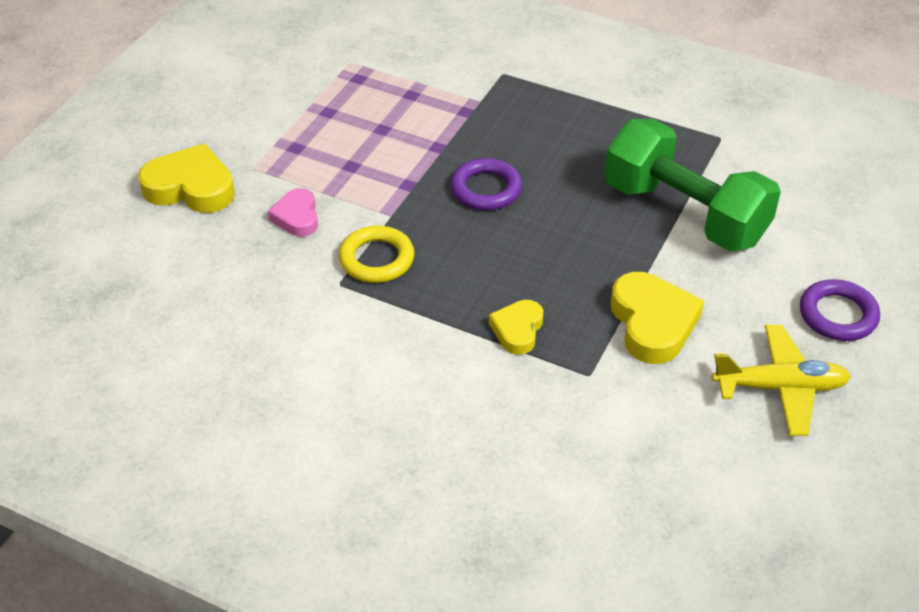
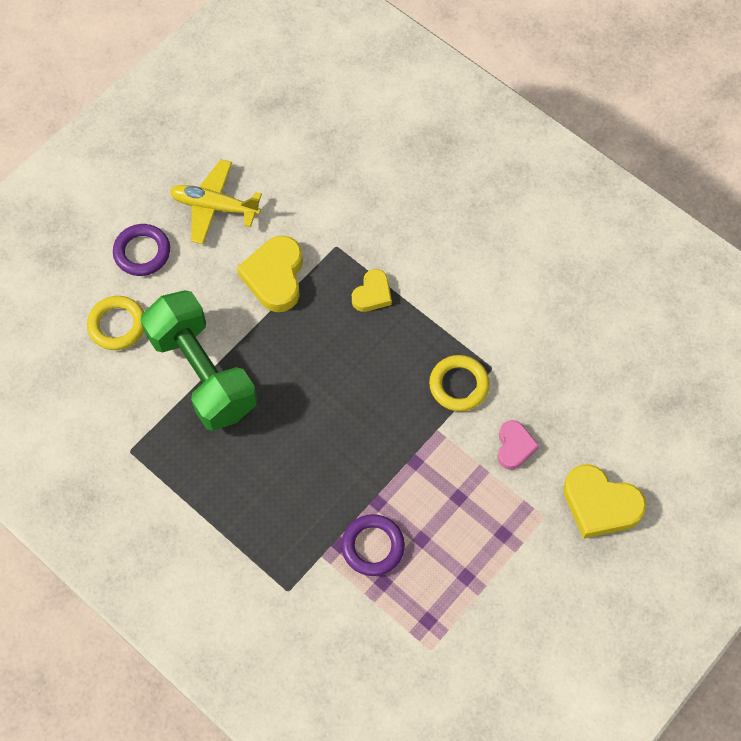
camera: 165 degrees left, 20 degrees up
purple ring [451,158,522,210] -> purple ring moved to [341,514,405,576]
none -> yellow ring [87,296,144,350]

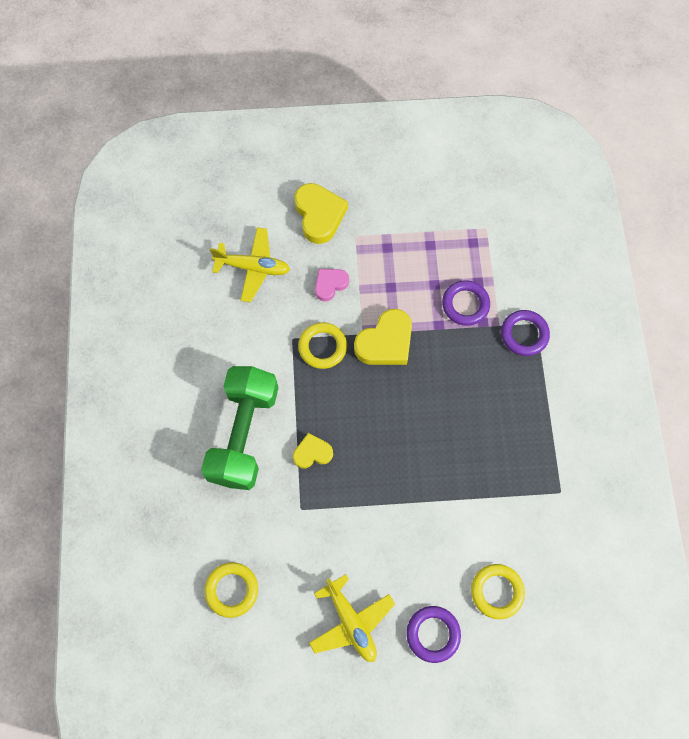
camera: 135 degrees left, 5 degrees up
green dumbbell [140,290,257,431] -> green dumbbell moved to [201,366,278,490]
yellow heart [237,236,303,312] -> yellow heart moved to [354,309,412,365]
none -> yellow ring [205,562,258,618]
none -> yellow plane [210,227,290,302]
none -> purple ring [501,310,550,356]

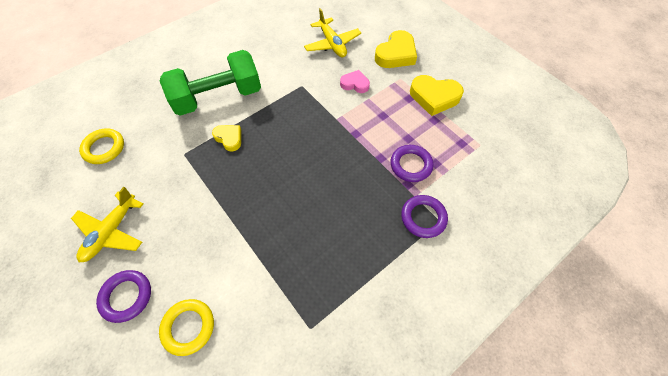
camera: 55 degrees right, 10 degrees down
yellow ring [298,322,347,369] -> none
yellow heart [354,309,412,365] -> yellow heart moved to [410,75,464,116]

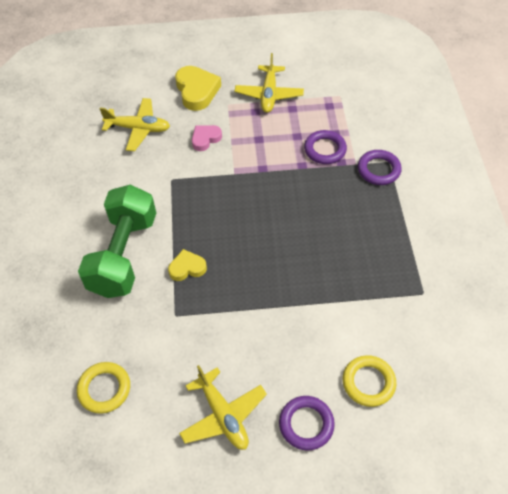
camera: 55 degrees left, 5 degrees down
yellow heart [410,75,464,116] -> yellow plane [235,53,304,113]

